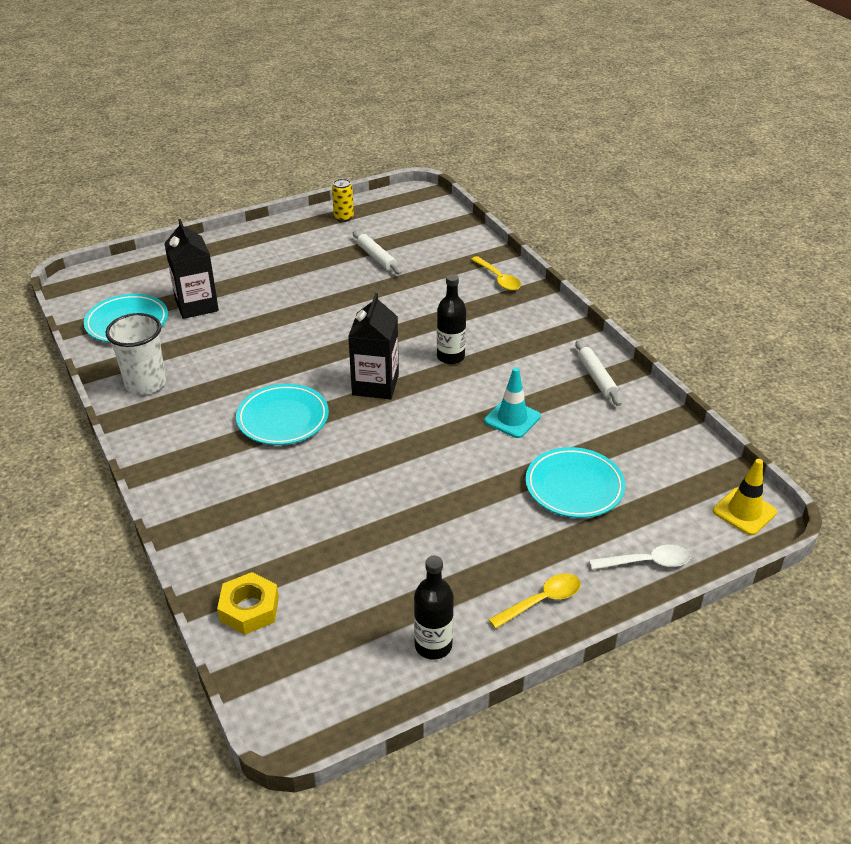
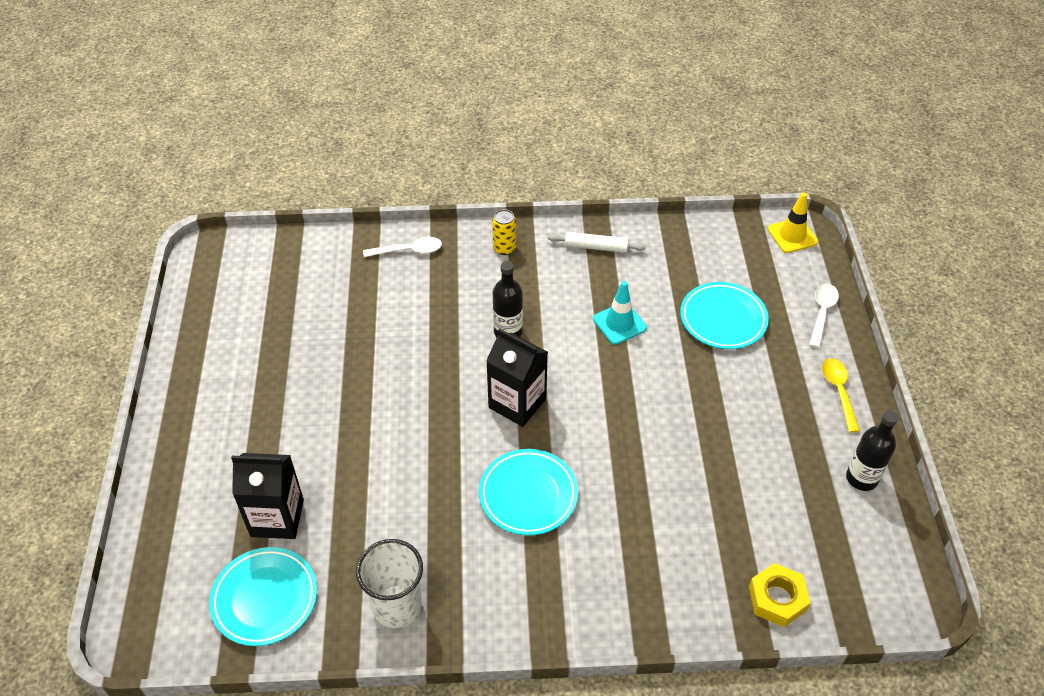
camera: 65 degrees left, 10 degrees up
yellow can [332,179,354,222] -> yellow can moved to [492,209,516,255]
white rolling pin [353,231,402,274] -> none
yellow spoon [471,256,521,291] -> white spoon [363,237,442,257]

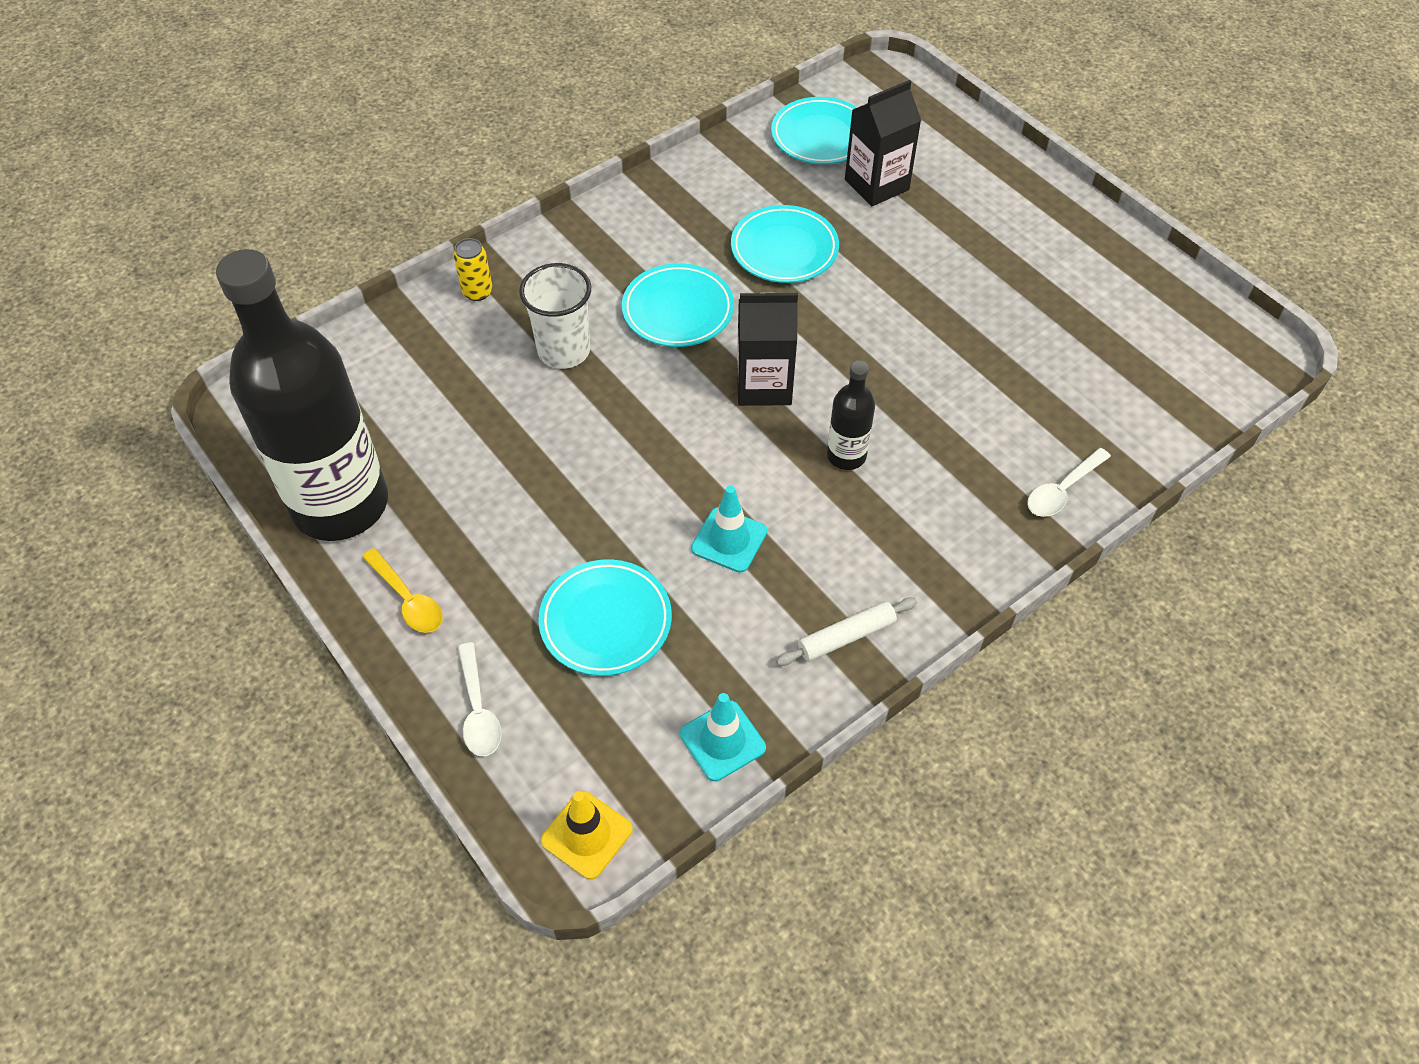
camera: 145 degrees right, 5 degrees up
white cup [356,539,423,628] -> white cup moved to [519,263,591,369]
yellow can [492,209,516,255] -> yellow can moved to [453,238,492,301]
yellow nut [749,563,810,627] -> none
black bottle [846,411,898,491] -> black bottle [216,249,388,541], size x2.38
none -> turquoise traffic cone [680,693,766,781]
none -> turquoise plate [731,205,839,283]

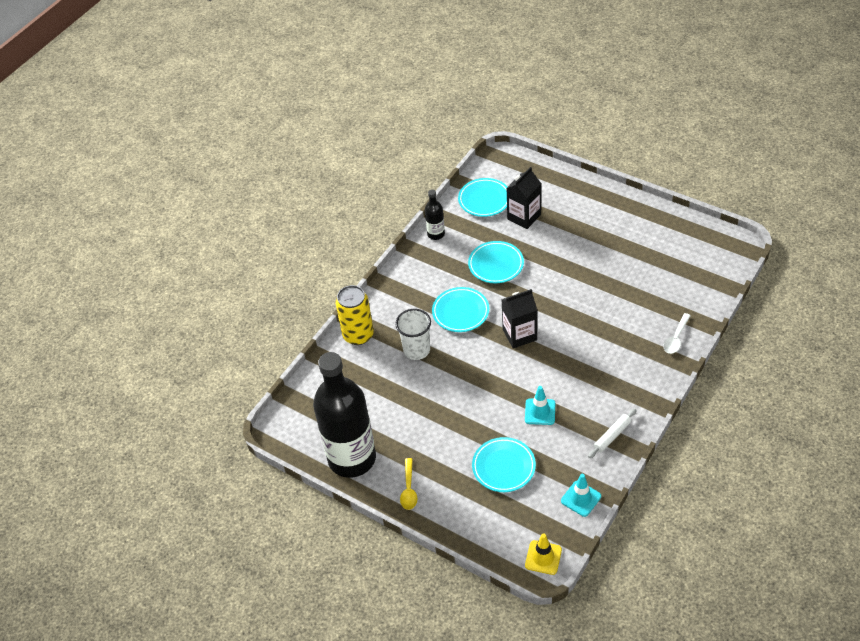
camera: 15 degrees left, 5 degrees down
yellow spoon [362,548,443,633] -> yellow spoon turned 60 degrees clockwise [400,458,418,510]
yellow can [453,238,492,301] -> yellow can [336,285,374,345], size x1.97
white spoon [458,642,502,756] -> none
black bottle [827,361,875,470] -> black bottle moved to [425,189,445,240]

